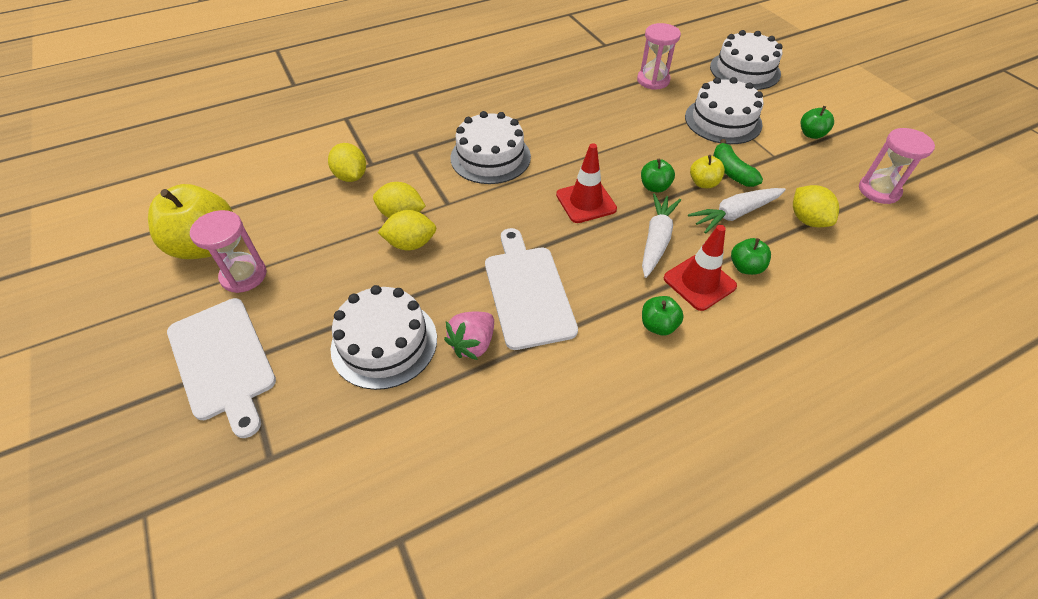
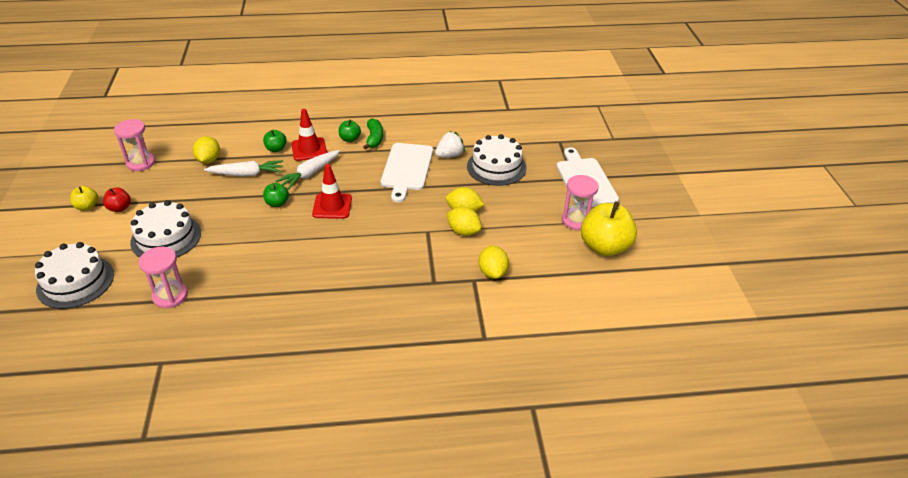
camera: 160 degrees left, 10 degrees down
pink strawberry [444,312,494,360] -> white strawberry [435,131,465,158]
white cake [450,111,531,184] -> none
yellow apple [690,155,725,188] -> yellow apple moved to [70,186,98,211]
green banana [713,139,763,187] -> green banana moved to [363,118,383,150]
green apple [801,106,834,139] -> red apple [103,187,131,212]

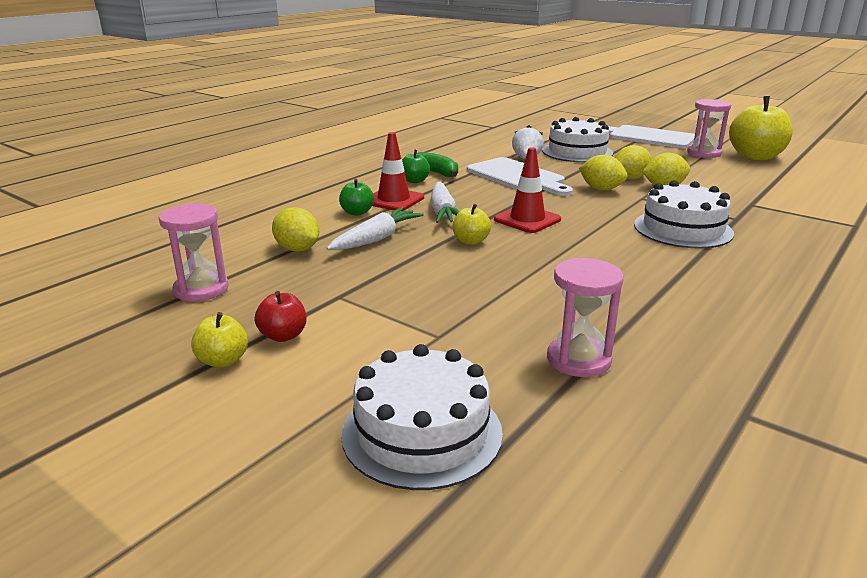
camera: 45 degrees left, 15 degrees down
white cake [130,200,201,258] -> white cake moved to [634,180,734,248]
green apple [263,183,289,207] -> yellow apple [453,204,491,245]
yellow lemon [479,246,509,279] -> yellow lemon moved to [579,155,627,190]

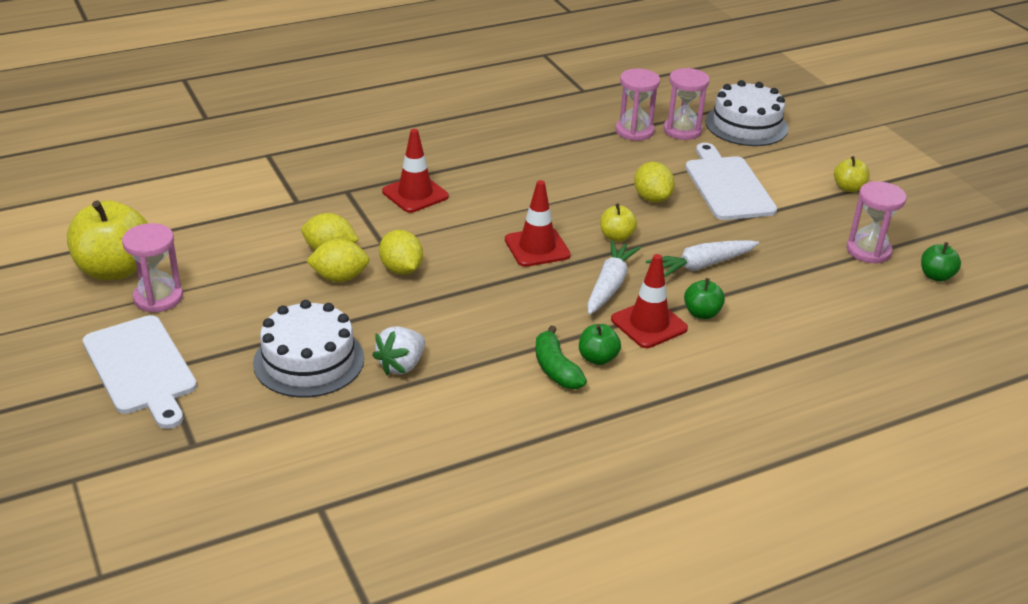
camera: 155 degrees left, 10 degrees up
red apple [255,291,307,342] -> none
yellow lemon [272,207,319,252] -> yellow lemon moved to [634,162,675,203]
white cutting board [467,157,573,196] -> white cutting board moved to [685,143,777,220]
white cake [634,180,734,248] -> red traffic cone [382,129,449,213]
none -> pink hourglass [663,68,710,140]
none -> green apple [921,242,961,282]

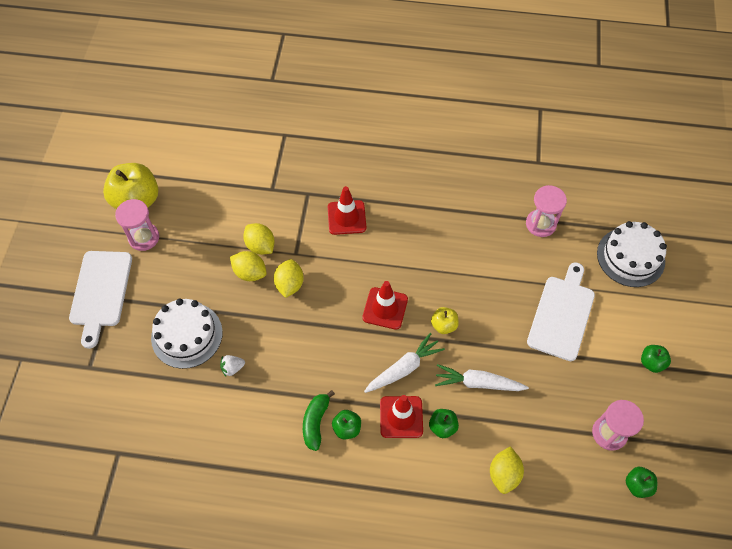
camera: 35 degrees right, 25 degrees up
white strawberry [372,326,425,375] -> white strawberry [220,355,245,376], size x0.66
yellow lemon [634,162,675,203] -> yellow lemon moved to [490,446,524,494]
pink hourglass [663,68,710,140] -> none
yellow apple [834,156,870,192] -> green apple [641,345,671,373]

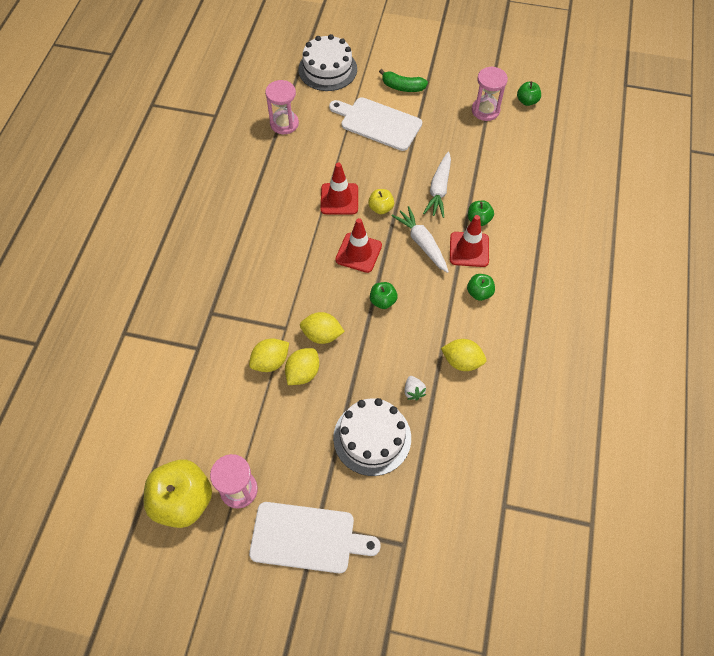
camera: 85 degrees left, 0 degrees up
green banana [303,390,335,451] -> green banana moved to [379,69,428,92]
red traffic cone [328,186,366,235] -> red traffic cone moved to [320,163,358,215]
yellow lemon [490,446,524,494] -> yellow lemon moved to [441,339,486,371]
green apple [641,345,671,373] -> green apple moved to [370,282,398,309]

